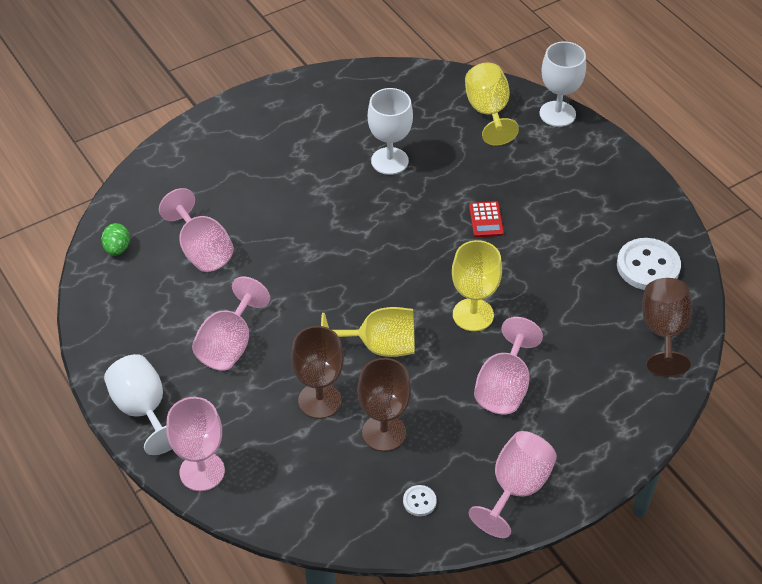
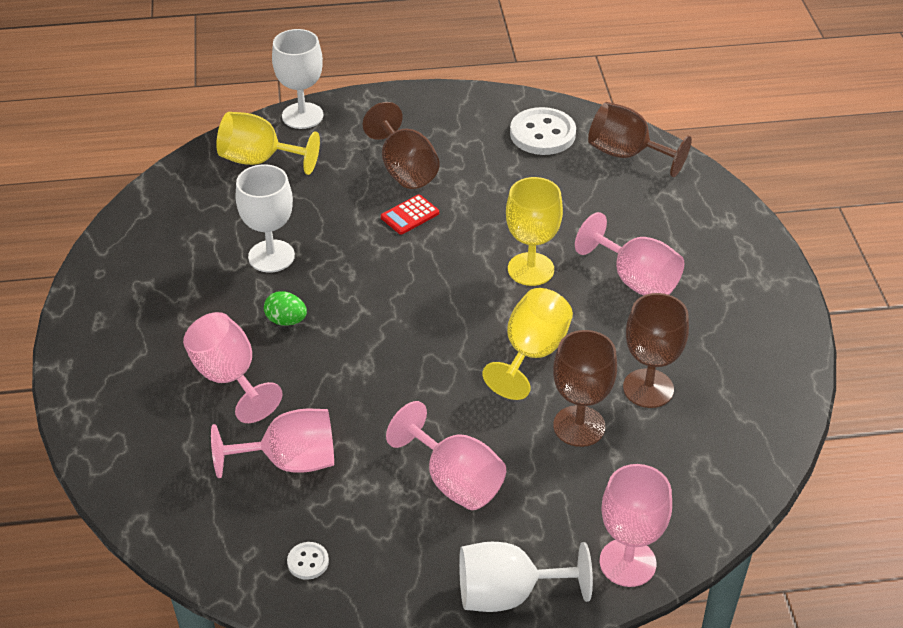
camera: 65 degrees left, 5 degrees down
green egg [101,223,130,256] -> green egg moved to [264,291,307,326]
white button [403,485,437,516] -> white button moved to [287,542,329,580]
red calculator [469,201,504,237] -> red calculator turned 120 degrees clockwise [381,195,439,235]
pink goblet [469,431,557,538] -> pink goblet moved to [183,312,283,423]
none -> brown goblet [363,102,440,189]

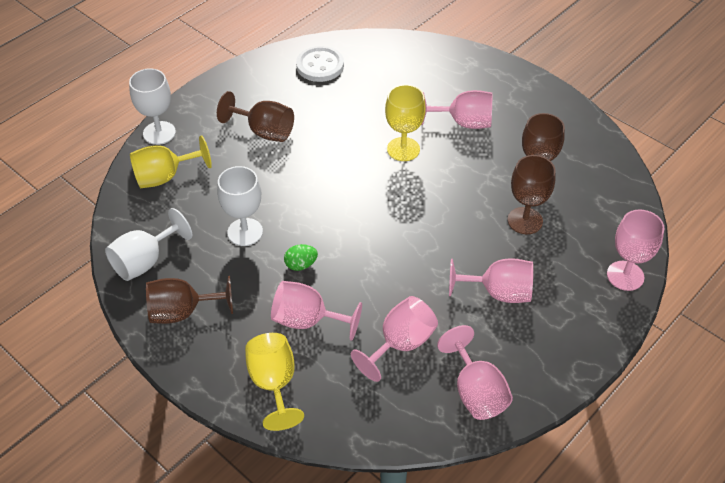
camera: 40 degrees left, 5 degrees up
white button [287,542,329,580] -> pink goblet [437,325,513,420]
red calculator [381,195,439,235] -> none
white goblet [459,542,593,612] -> white goblet moved to [105,208,192,281]
yellow goblet [482,288,573,400] -> yellow goblet moved to [245,333,304,431]
brown goblet [588,102,692,177] -> brown goblet moved to [146,276,233,324]

